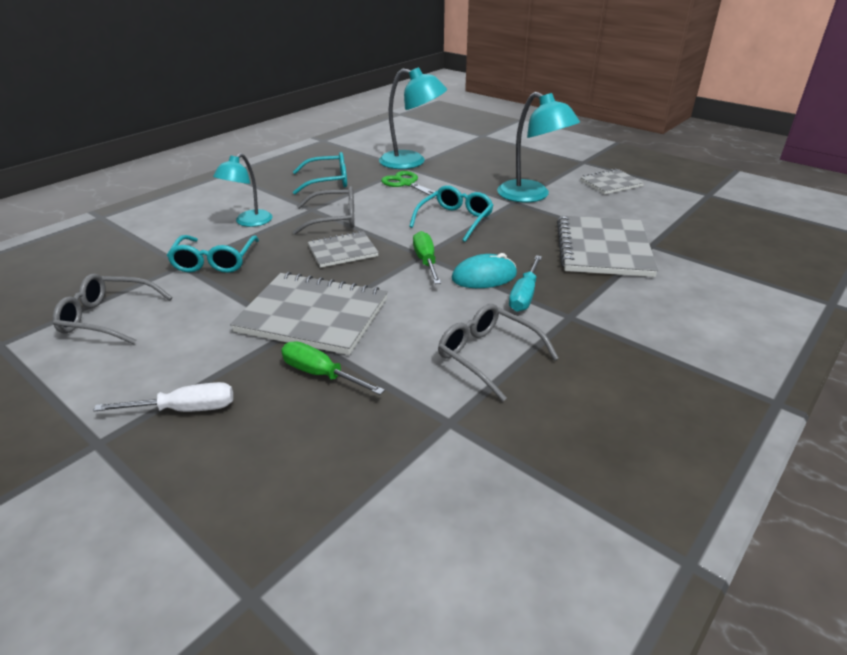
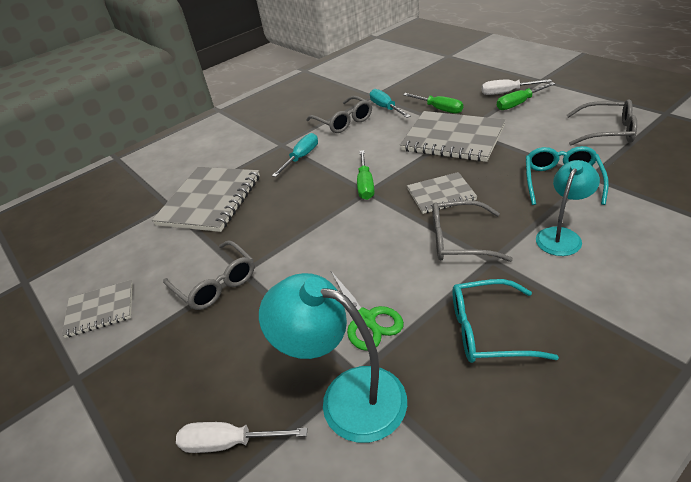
camera: 165 degrees left, 5 degrees up
turquoise glasses [409,185,494,242] -> none
turquoise mouse [452,253,517,288] -> none
turquoise lamp [497,92,580,203] -> grey glasses [163,240,255,310]
none -> white screwdriver [176,422,307,453]
none -> turquoise screwdriver [370,89,411,118]
none -> green screwdriver [497,82,556,110]

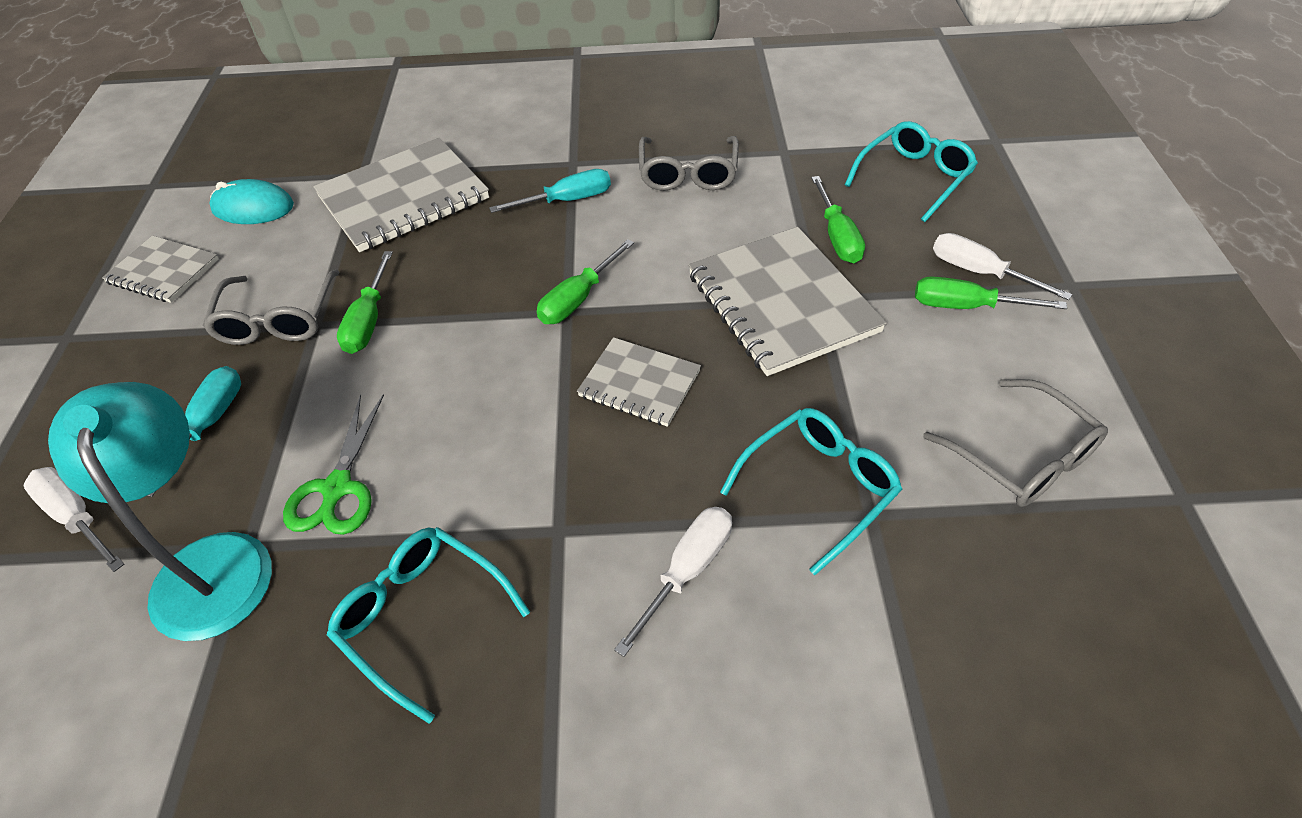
camera: 35 degrees right, 10 degrees up
turquoise screwdriver [370,89,411,118] -> turquoise screwdriver moved to [147,366,241,497]
grey glasses [432,200,513,262] -> none
turquoise lamp [536,160,600,256] -> white screwdriver [614,507,732,657]
none -> turquoise mouse [209,179,294,224]
none -> green screwdriver [337,251,393,354]
none -> turquoise glasses [845,121,978,222]

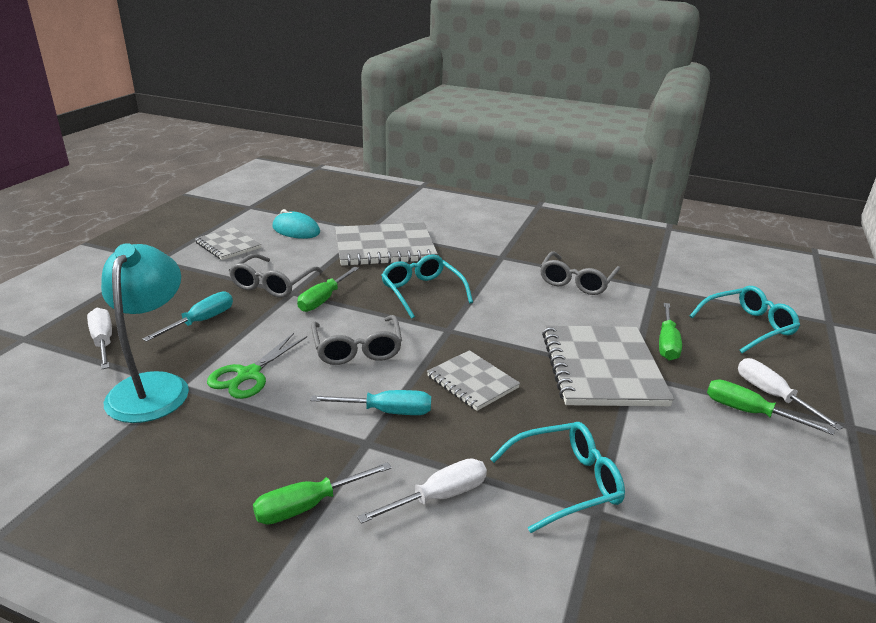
camera: 20 degrees right, 20 degrees down
turquoise glasses [327,527,530,724] -> turquoise glasses moved to [381,254,473,319]
turquoise screwdriver [489,169,611,213] -> turquoise screwdriver moved to [310,390,431,415]
green screwdriver [537,239,634,324] -> green screwdriver moved to [253,462,391,525]
grey glasses [923,379,1108,507] -> grey glasses moved to [311,315,402,365]

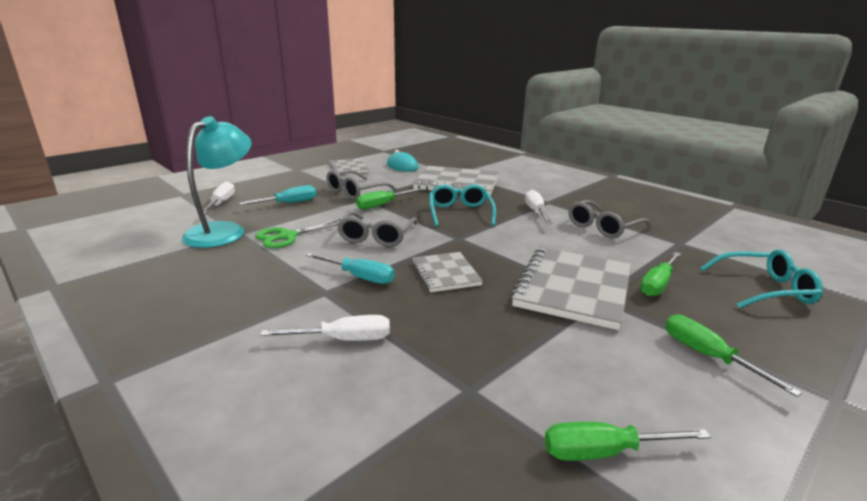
camera: 25 degrees right, 5 degrees down
green screwdriver [253,462,391,525] -> green screwdriver moved to [545,422,711,461]
turquoise glasses [490,422,625,533] -> none
white screwdriver [738,358,844,430] -> white screwdriver moved to [525,190,552,224]

